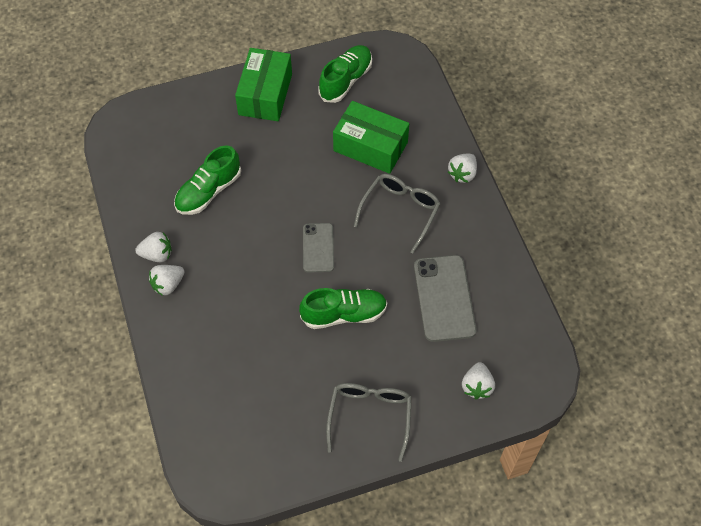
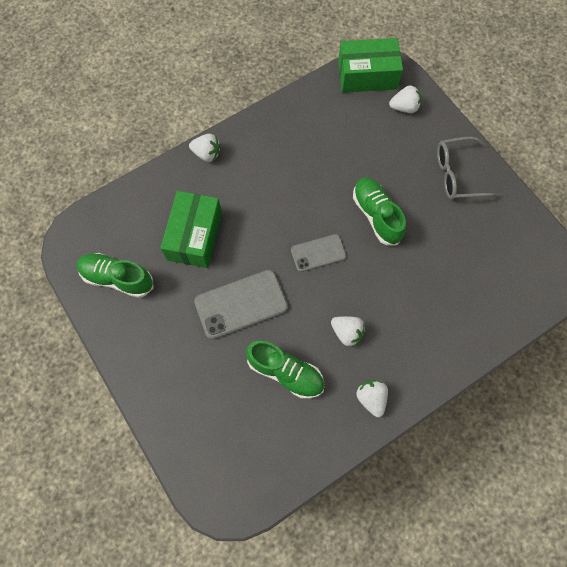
camera: 105 degrees left, 10 degrees up
white strawberry [149,265,185,296] -> white strawberry moved to [331,316,366,347]
green box [235,48,292,121] -> green box moved to [338,38,403,93]
grey glasses [354,174,440,254] -> none
grey phone [414,255,477,342] -> grey phone moved to [194,270,288,340]

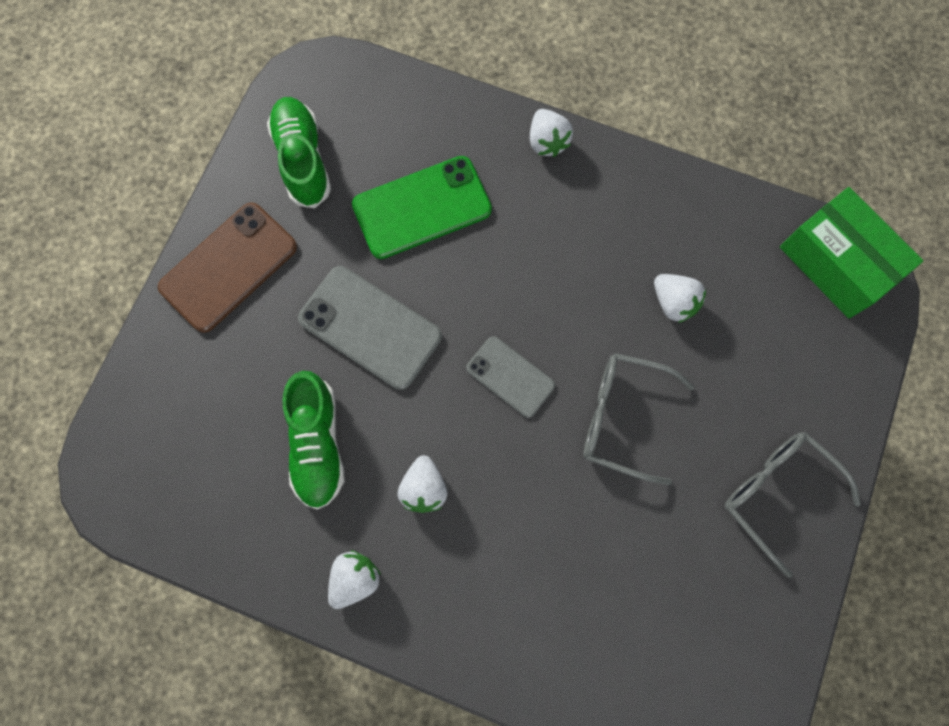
camera: 55 degrees right, 5 degrees up
green box [160,191,222,268] -> green phone [352,156,492,259]
green shoe [353,177,406,245] -> grey glasses [583,353,694,485]
white strawberry [389,85,421,113] -> white strawberry moved to [654,274,706,323]
none -> brown phone [158,202,297,333]

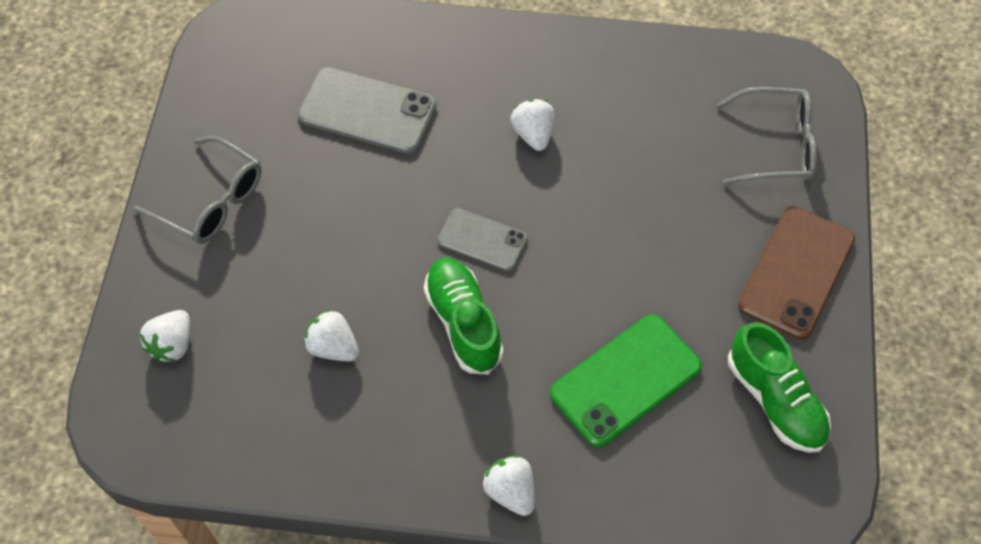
camera: 165 degrees right, 15 degrees down
green shoe [282,371,345,510] -> green shoe moved to [424,257,504,375]
grey phone [298,266,442,390] -> grey phone moved to [298,67,437,154]
white strawberry [328,550,381,609] -> white strawberry moved to [140,310,190,362]
grey glasses [583,353,694,485] -> grey glasses moved to [717,87,817,185]
green box [780,187,923,319] -> none

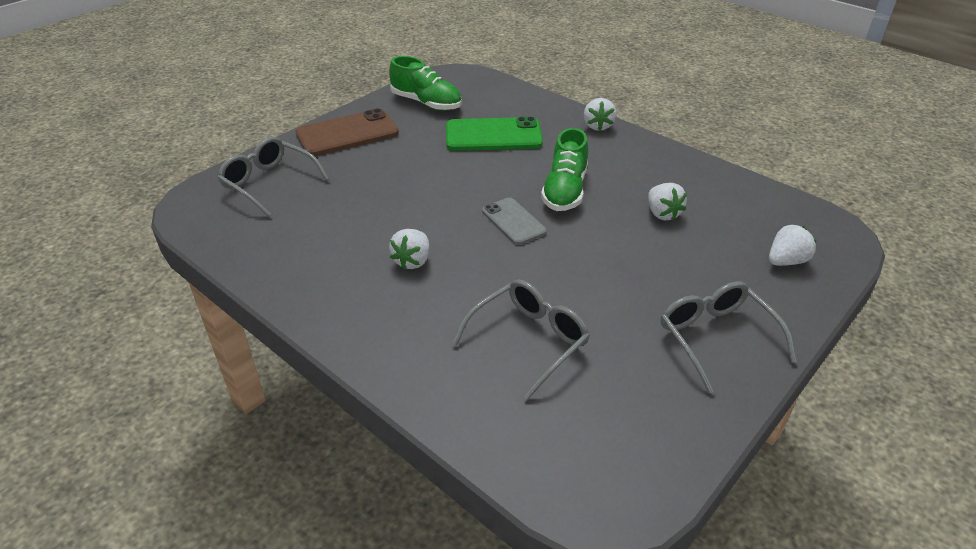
camera: 145 degrees left, 20 degrees down
grey phone [298,67,437,154] -> grey glasses [452,279,590,400]
green shoe [728,322,831,453] -> green shoe turned 120 degrees clockwise [389,56,462,110]

